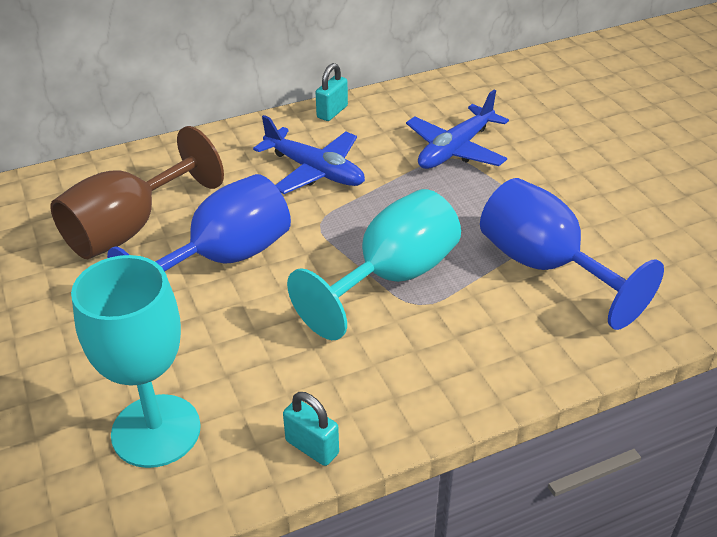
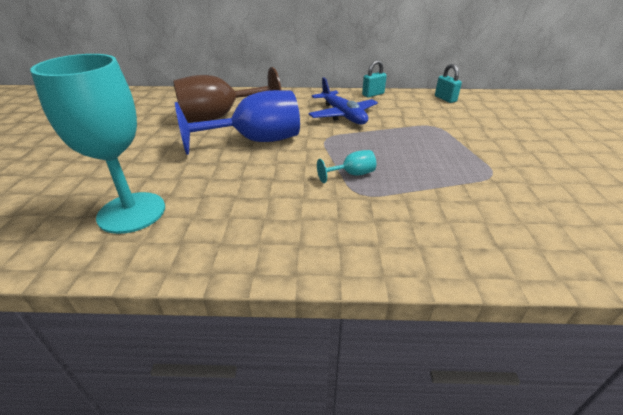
camera: 25 degrees right, 5 degrees down
turquoise padlock [283,392,339,466] -> turquoise padlock moved to [435,64,462,103]
turquoise goblet [287,189,461,340] -> turquoise goblet [317,150,376,183], size x0.43
blue plane [406,90,509,169] -> none
blue goblet [480,178,664,330] -> none

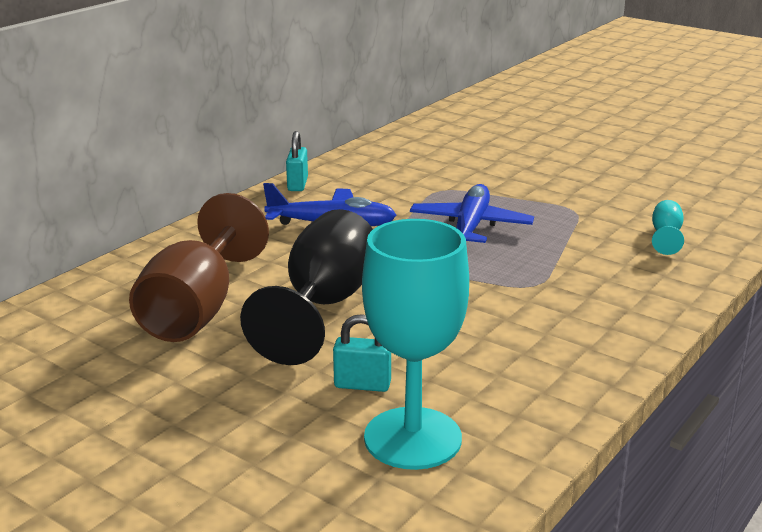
camera: 55 degrees left, 10 degrees down
blue goblet [175,90,300,155] -> black goblet [240,209,373,365]
turquoise goblet [317,150,376,183] -> turquoise goblet moved to [652,200,684,255]
turquoise padlock [435,64,462,103] -> turquoise padlock moved to [333,314,391,392]
none -> blue plane [410,184,534,243]

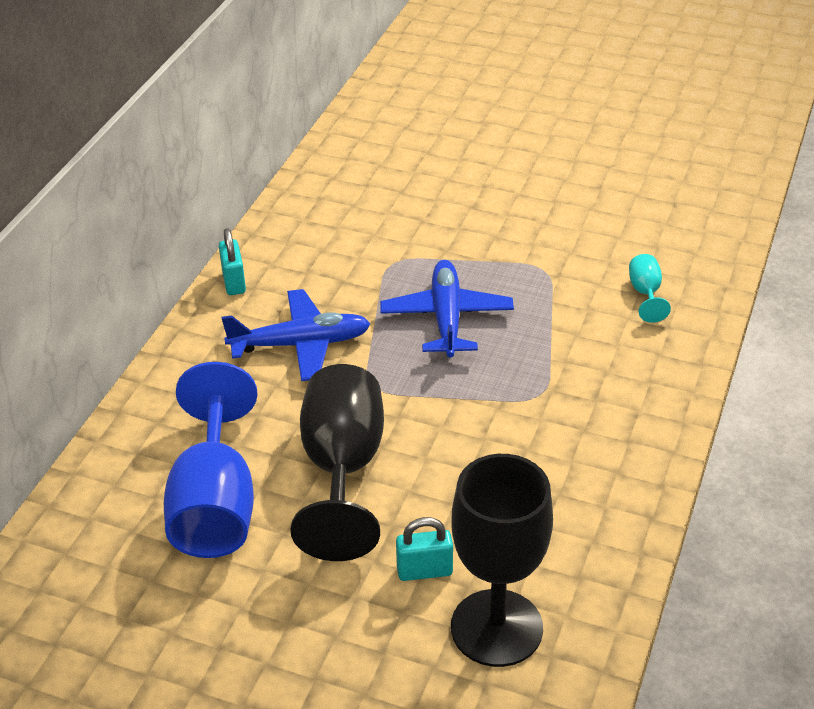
camera: 15 degrees left, 15 degrees up
brown goblet [129,193,269,342] -> blue goblet [164,362,257,558]
turquoise goblet [362,219,469,470] -> black goblet [451,454,553,667]

